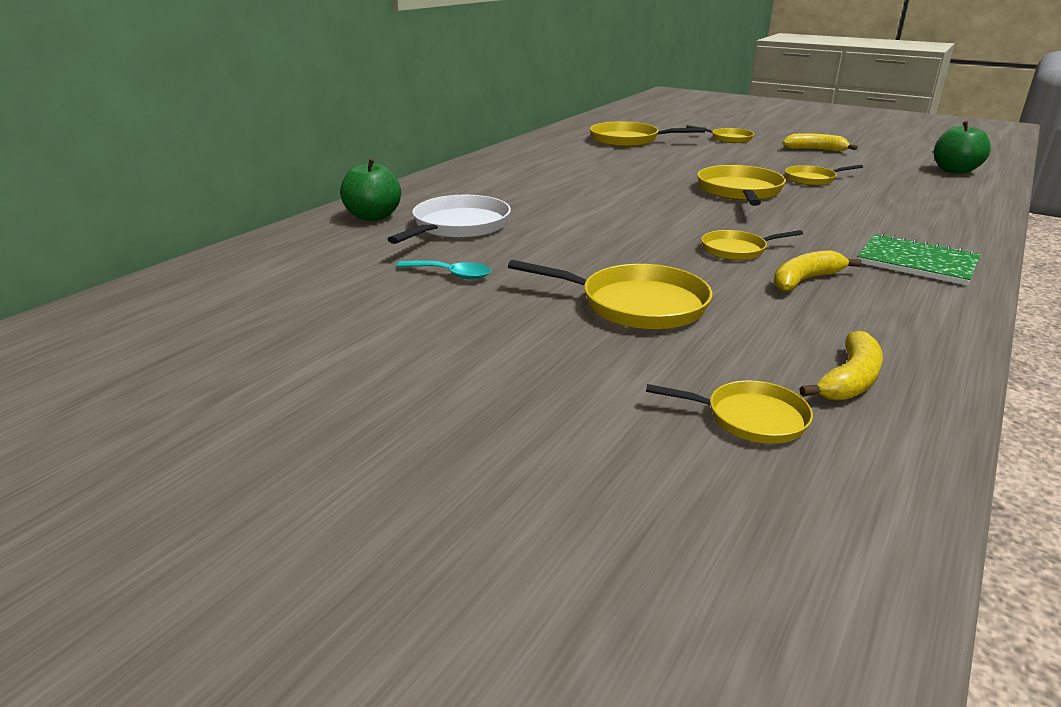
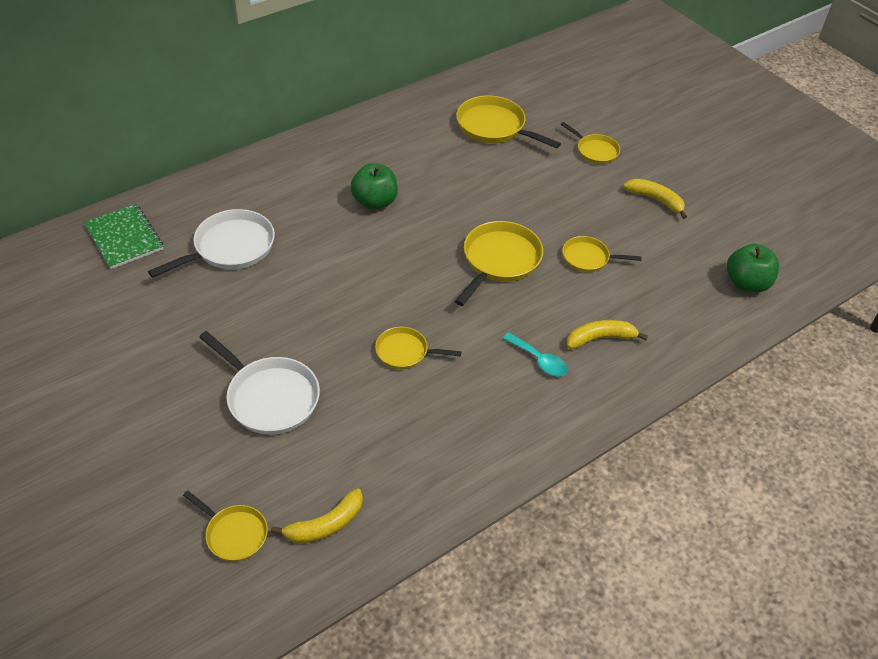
camera: 20 degrees right, 20 degrees up
green apple [340,159,401,221] -> green apple moved to [350,163,398,210]
turquoise spoon [396,261,491,279] -> turquoise spoon moved to [503,332,568,377]
yellow pan [508,260,712,330] -> white pan [199,331,320,435]
yellow banana [773,250,862,292] -> yellow banana moved to [567,320,648,349]
green notebook [857,233,981,285] -> green notebook moved to [84,204,163,269]

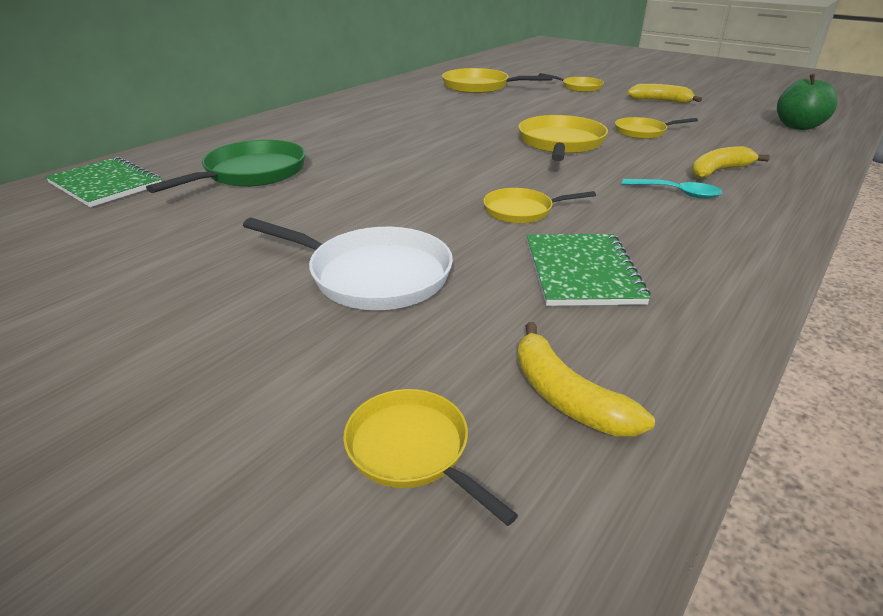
camera: 15 degrees left, 15 degrees down
white pan [148,209,275,278] -> green pan [146,140,305,193]
yellow pan [183,490,268,561] -> yellow pan turned 150 degrees counterclockwise [343,389,518,526]
yellow banana [271,488,363,543] -> yellow banana turned 105 degrees clockwise [517,322,655,436]
green apple [350,163,398,210] -> none
none -> green notebook [526,234,651,306]

